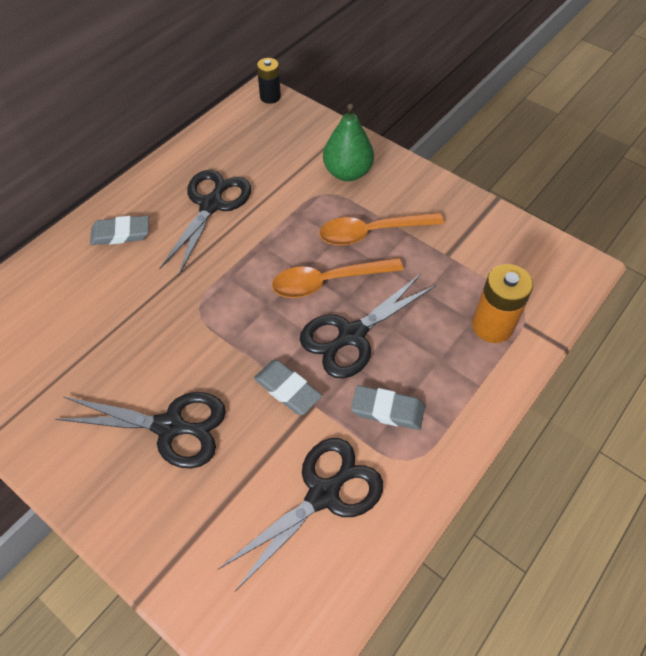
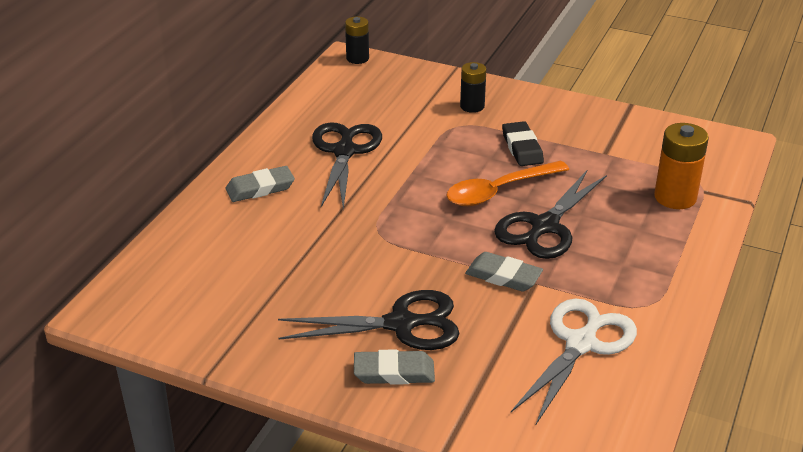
camera: 15 degrees left, 20 degrees down
black scissors [218,438,383,591] -> white scissors [511,298,637,424]
orange spoon [320,212,444,246] -> black eraser [502,121,544,166]
green pear [323,104,374,181] -> black battery [460,62,486,113]
grey eraser [351,385,425,430] -> grey eraser moved to [354,349,435,385]

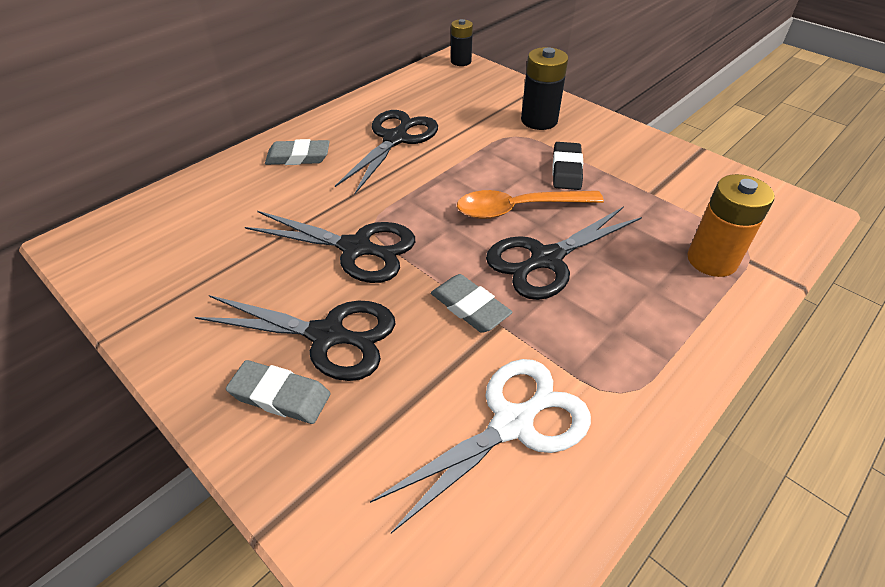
camera: 20 degrees right, 10 degrees up
black battery [460,62,486,113] -> black battery [521,47,568,130], size x1.54
none -> black scissors [245,211,415,283]

